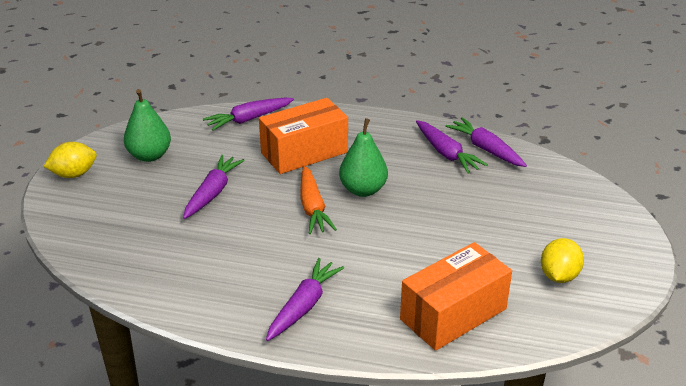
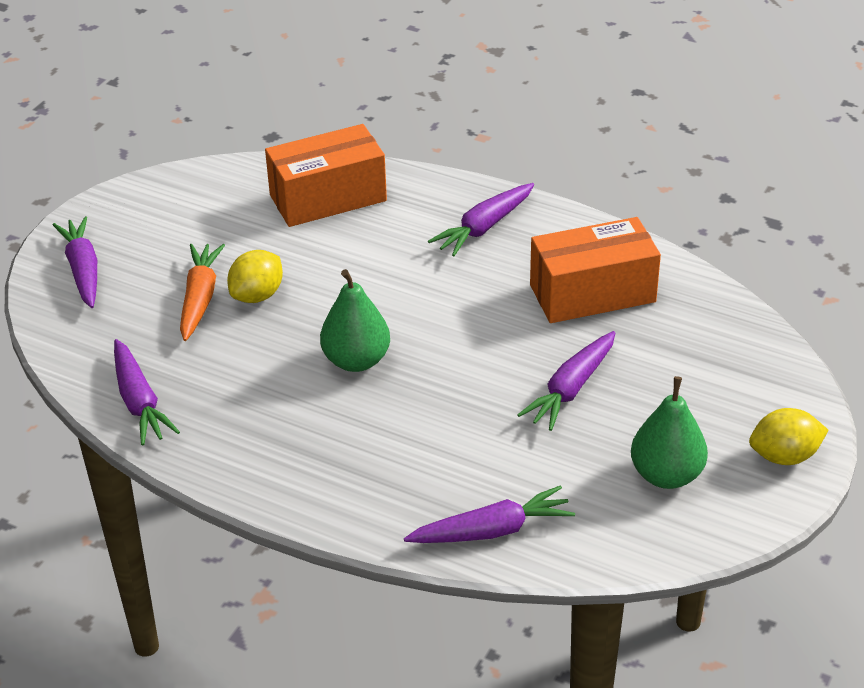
camera: 165 degrees left, 5 degrees up
orange box [259,98,348,174] -> orange box moved to [530,217,661,323]
orange carrot [301,166,337,234] -> orange carrot moved to [180,244,225,341]
purple carrot [416,120,488,174] -> purple carrot moved to [52,216,97,308]
yellow lemon [541,238,584,283] -> yellow lemon moved to [227,250,283,303]

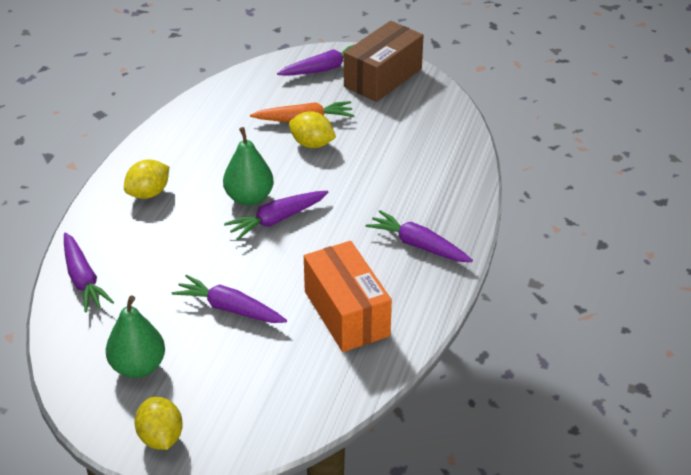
camera: 80 degrees right, 0 degrees up
purple carrot [114,339,180,445] -> purple carrot moved to [224,191,329,240]
orange box [265,124,387,227] -> none
none -> yellow lemon [124,159,169,199]
none -> brown box [344,21,424,102]

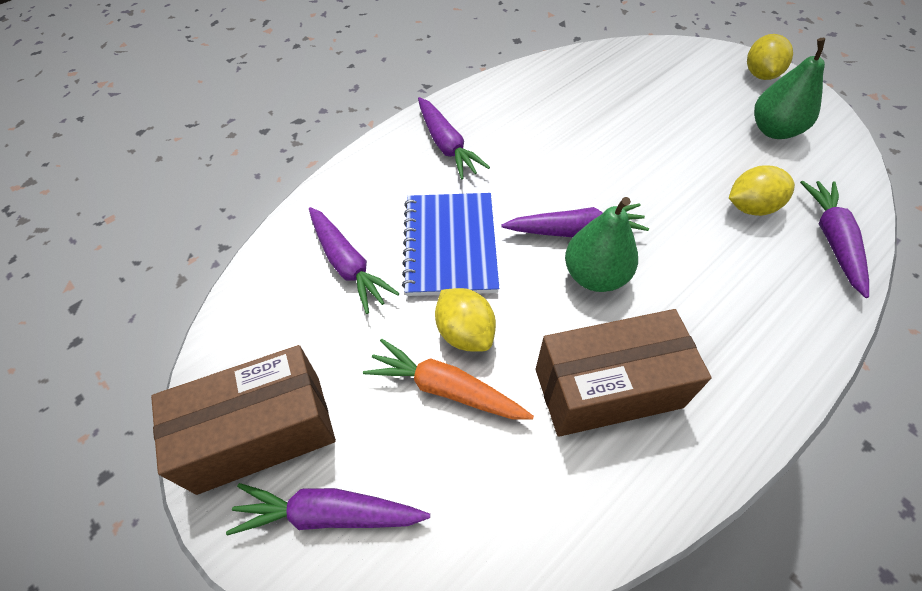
camera: 150 degrees left, 15 degrees up
yellow lemon [124,159,169,199] -> yellow lemon moved to [729,165,795,216]
purple carrot [172,275,287,323] -> purple carrot moved to [309,207,400,314]
orange box [304,241,392,352] -> none
none -> blue notebook [402,193,499,296]
none -> brown box [536,309,712,437]

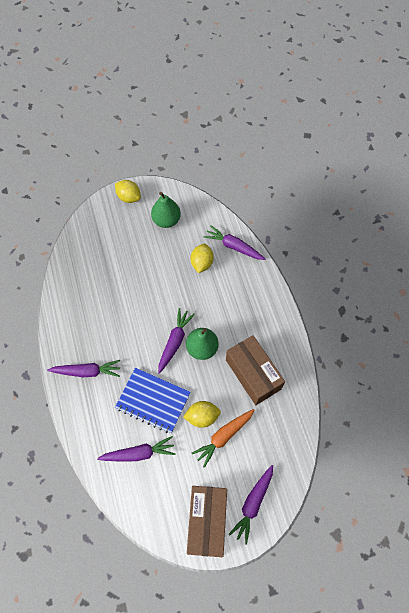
camera: 65 degrees left, 10 degrees up
brown box [536,309,712,437] -> brown box turned 45 degrees counterclockwise [226,335,285,405]

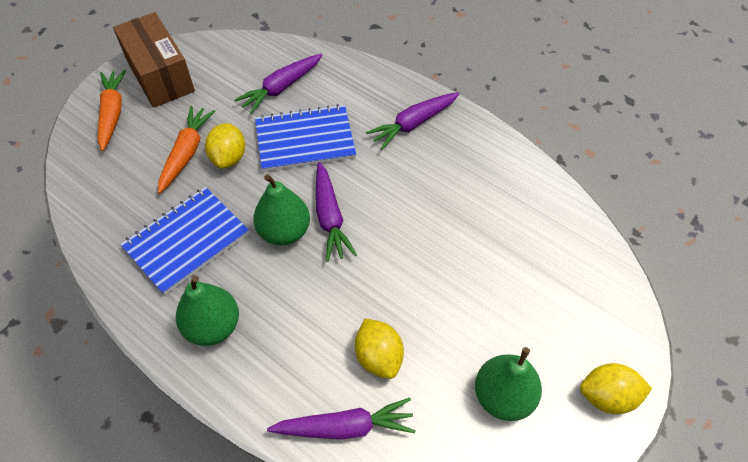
camera: 145 degrees right, 10 degrees down
yellow lemon [183,401,221,428] -> yellow lemon turned 45 degrees counterclockwise [205,123,245,168]
brown box [226,335,285,405] -> blue notebook [120,187,249,295]
purple carrot [229,465,273,545] -> orange carrot [98,70,126,151]
none -> green pear [176,275,239,346]

